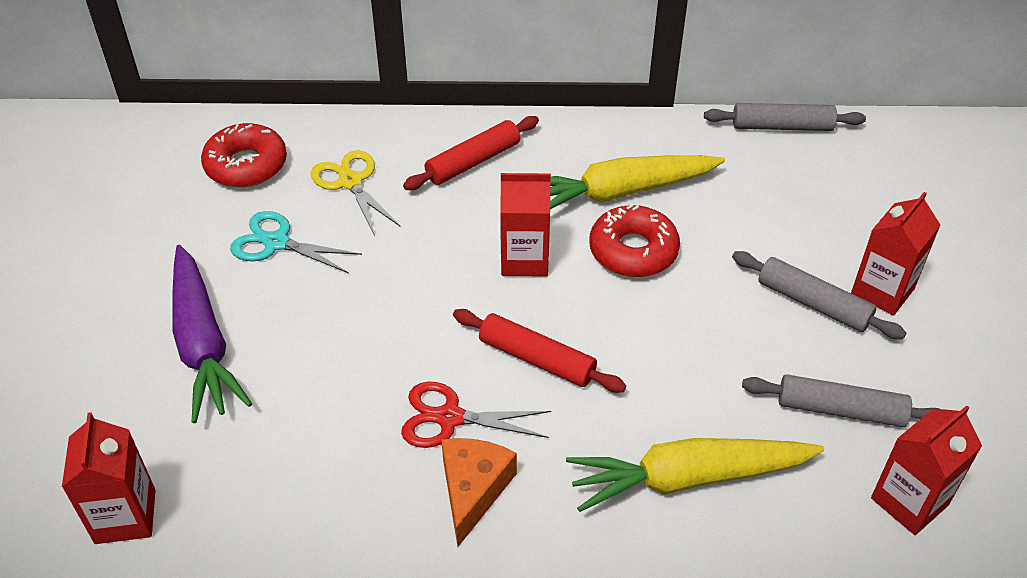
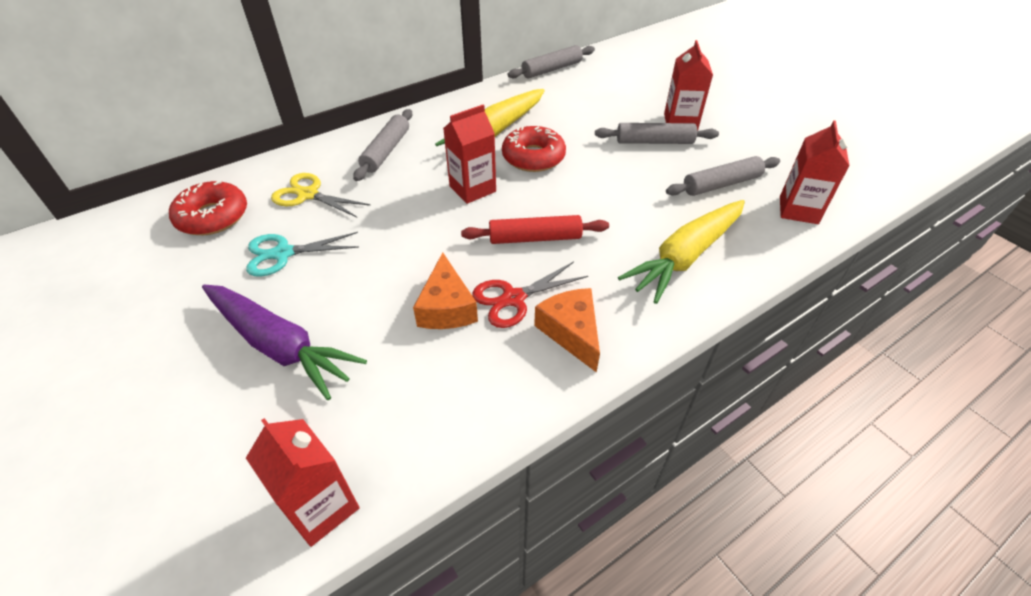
camera: 35 degrees left, 0 degrees up
red rolling pin [403,116,539,190] -> grey rolling pin [353,109,412,181]
none -> orange cheese [413,253,478,329]

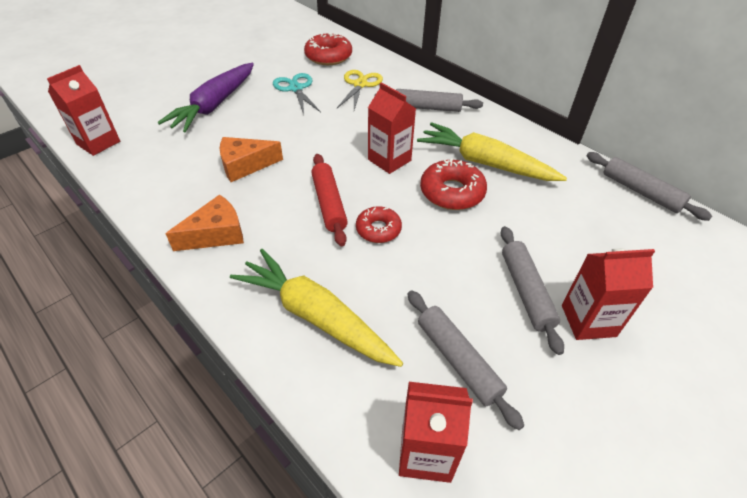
camera: 80 degrees right, 0 degrees up
red scissors [472,261,588,328] -> none
none -> red donut [356,206,402,243]

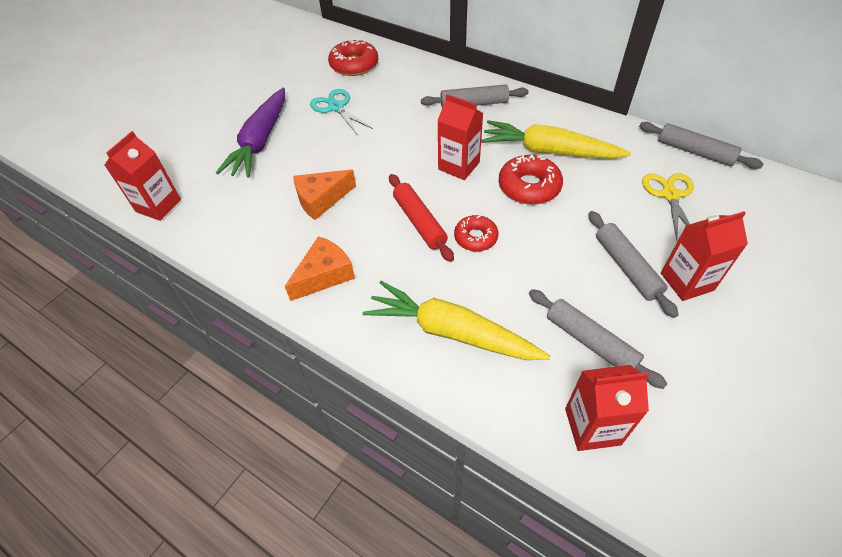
camera: 10 degrees left, 5 degrees up
yellow scissors [337,70,383,110] -> yellow scissors moved to [642,173,694,241]

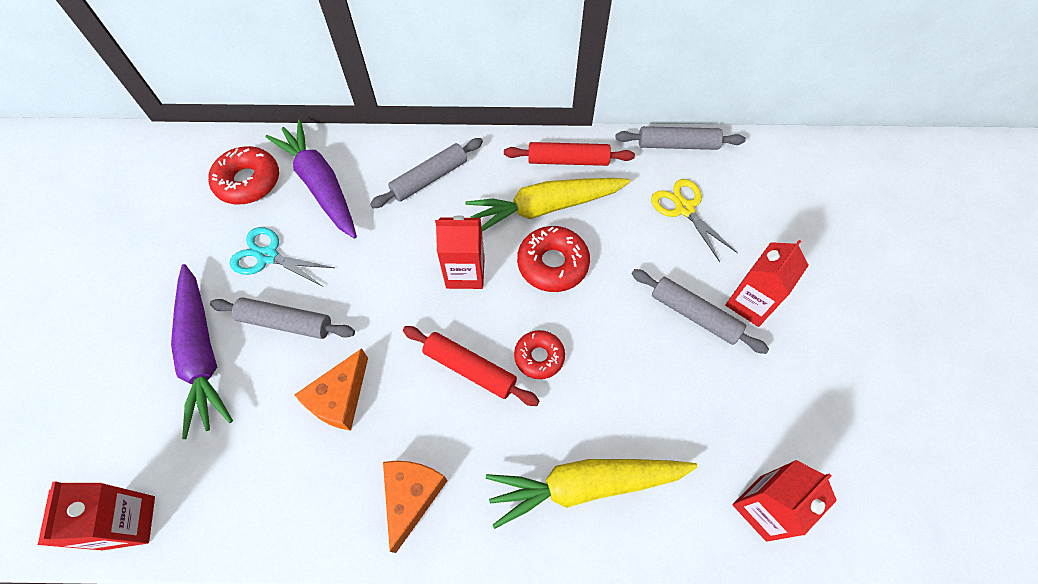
camera: 35 degrees left, 10 degrees up
grey rolling pin [529,289,667,389] -> grey rolling pin moved to [210,297,355,339]
none -> purple carrot [266,119,357,239]
none -> red rolling pin [504,142,635,166]

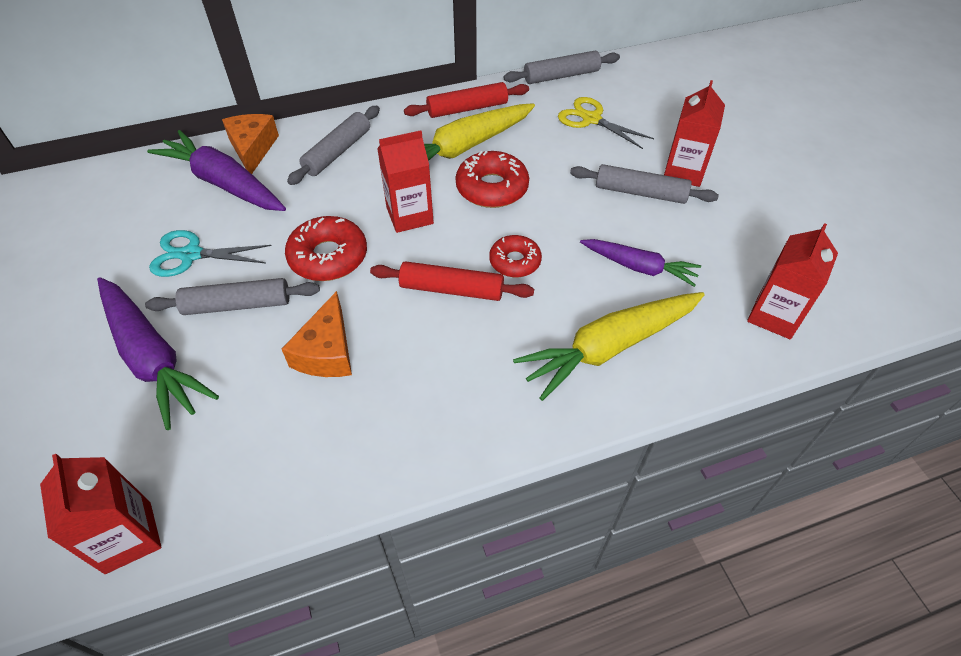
camera: 20 degrees left, 10 degrees down
red donut [208,146,279,204] -> red donut moved to [285,216,367,281]
orange cheese [383,461,448,553] -> orange cheese moved to [222,114,279,174]
none -> purple carrot [580,239,701,287]

